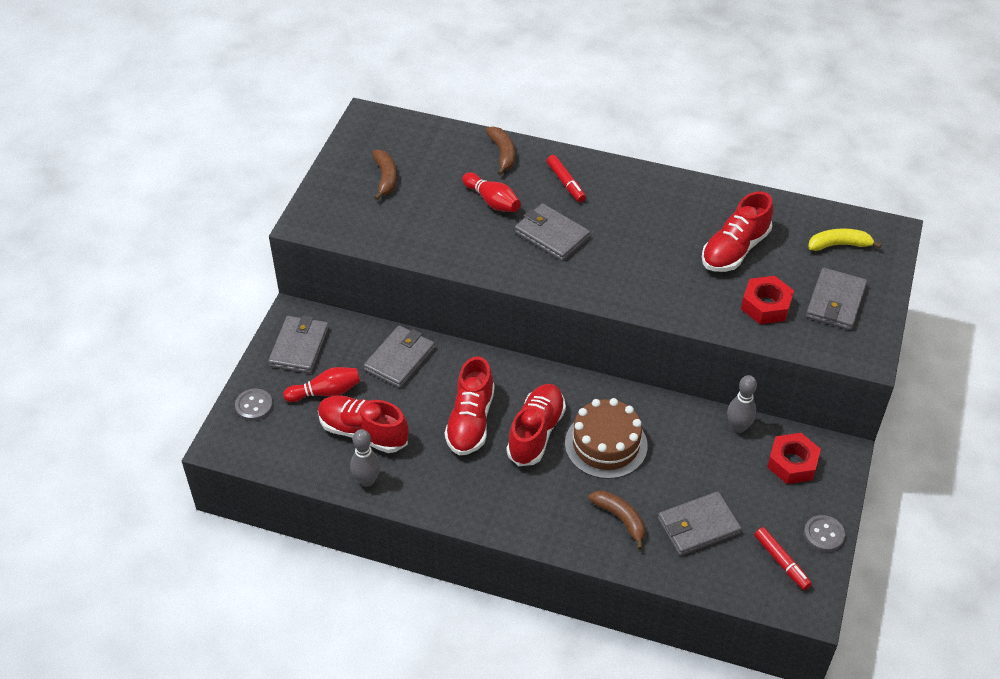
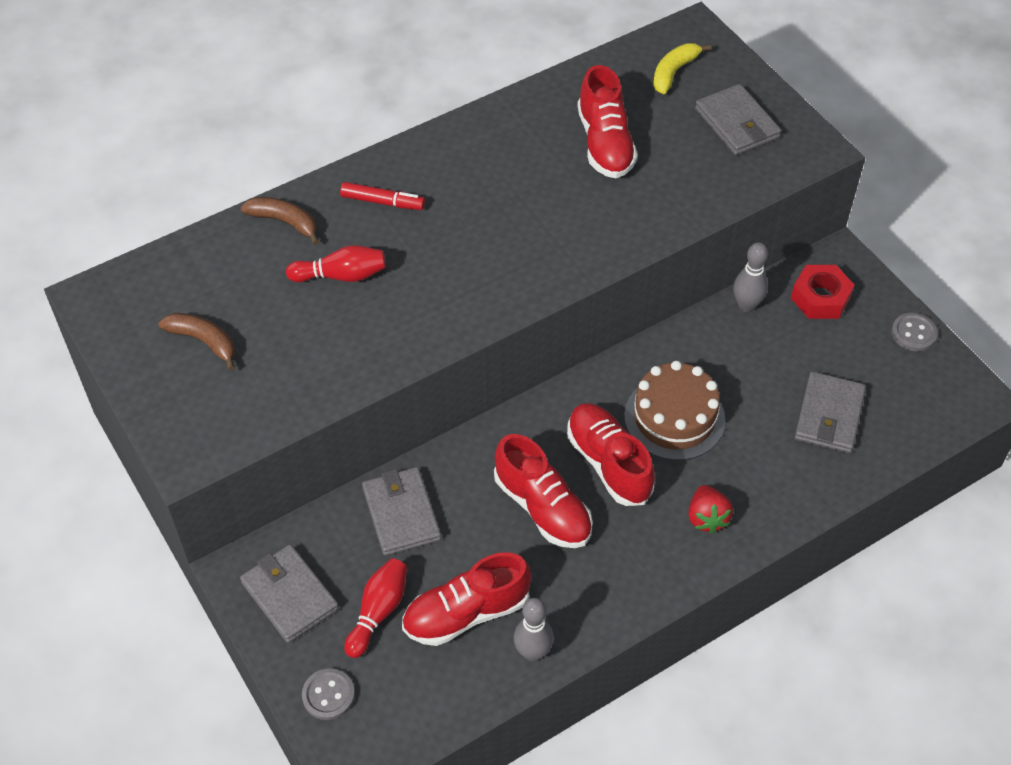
camera: 50 degrees left, 5 degrees up
grey wallet [515,203,590,261] -> none
brown banana [588,490,645,550] -> none
red nut [741,276,794,324] -> none
red marker [755,527,812,590] -> none
none -> red strawberry [688,485,733,534]

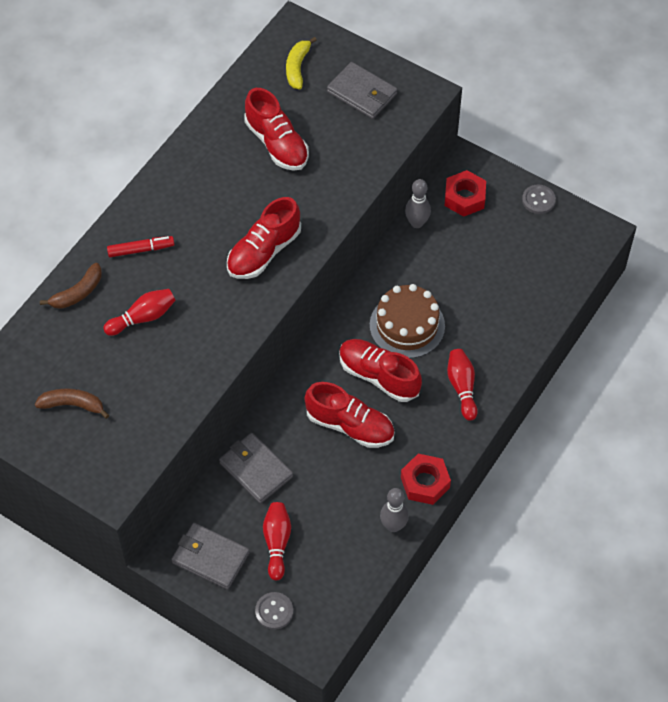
camera: 25 degrees left, 5 degrees up
brown banana [241,197,319,245] -> brown banana turned 135 degrees clockwise [40,263,102,309]
red shoe [402,552,531,646] -> red shoe moved to [227,197,301,279]
red strawberry [688,485,733,534] -> red bowling pin [447,349,478,421]
grey wallet [795,372,866,453] -> none
none -> red nut [401,454,451,505]

